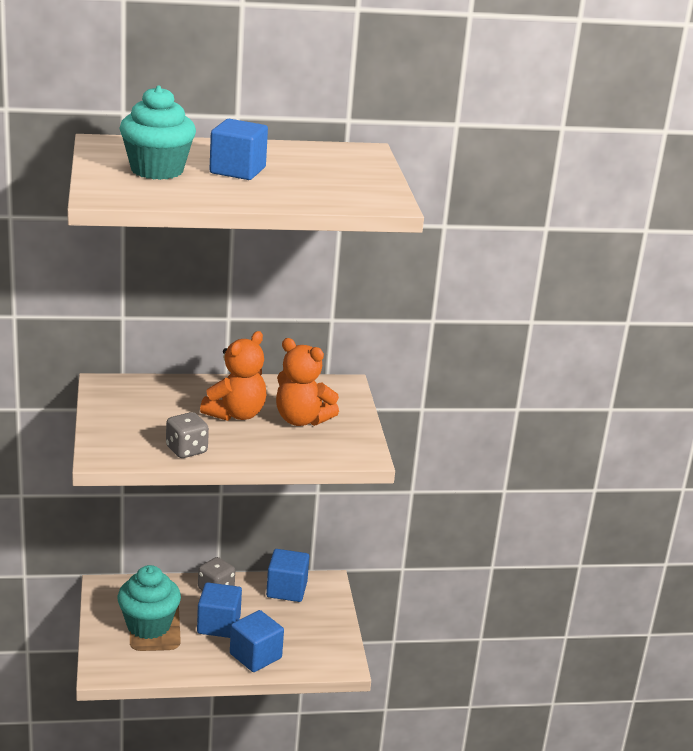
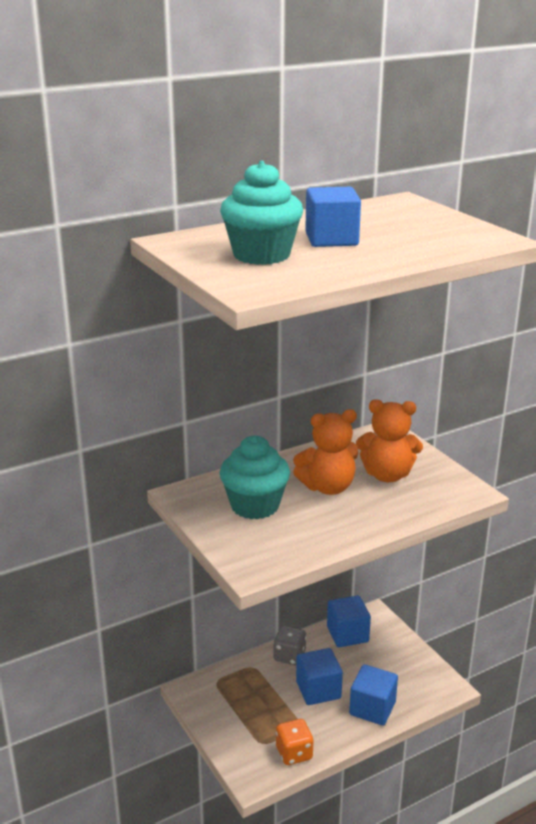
camera: 20 degrees left, 0 degrees up
turquoise cupcake [118,565,181,639] -> turquoise cupcake moved to [220,436,290,519]
grey dice [166,412,209,458] -> none
orange teddy bear [200,331,266,421] -> orange teddy bear turned 60 degrees clockwise [293,409,358,495]
none -> orange dice [276,719,314,765]

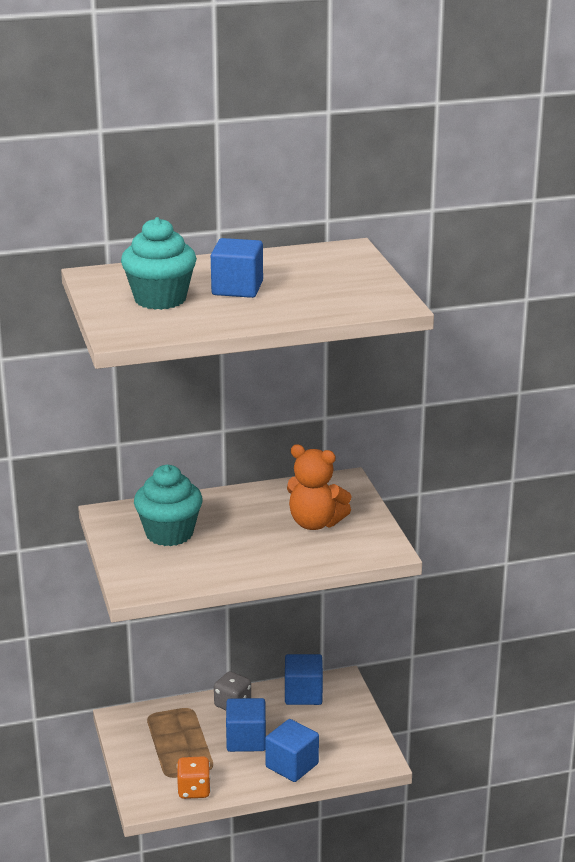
camera: 15 degrees right, 0 degrees up
orange teddy bear [293,409,358,495] -> none

